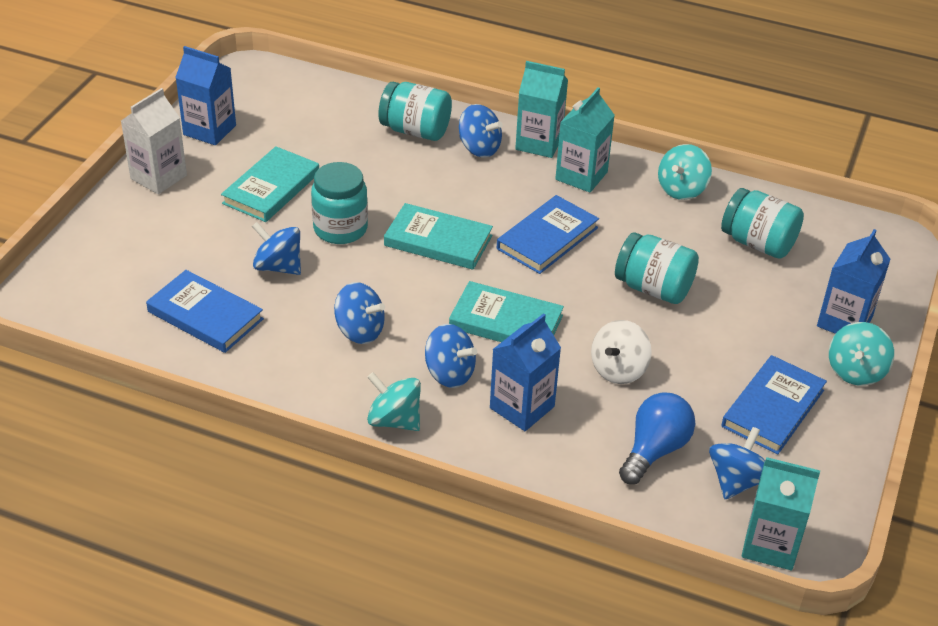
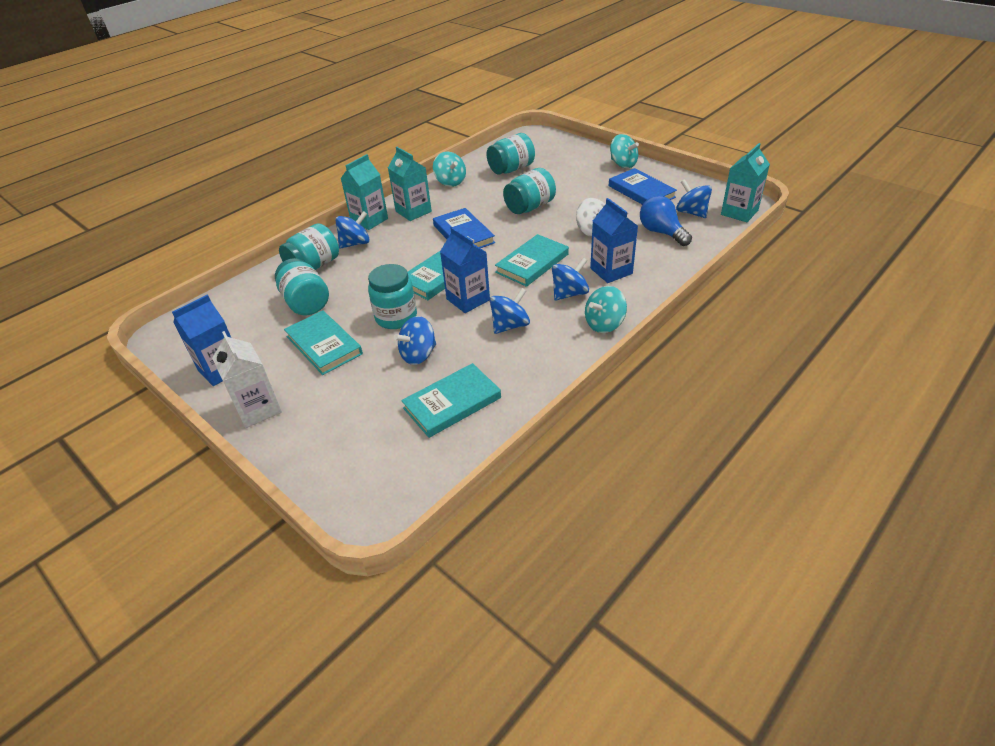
camera: 65 degrees left, 0 degrees up
blue book [146,270,264,353] -> turquoise book [401,363,501,438]
blue carton [817,229,891,334] -> blue carton moved to [440,227,490,313]
none -> turquoise jar [275,258,329,315]

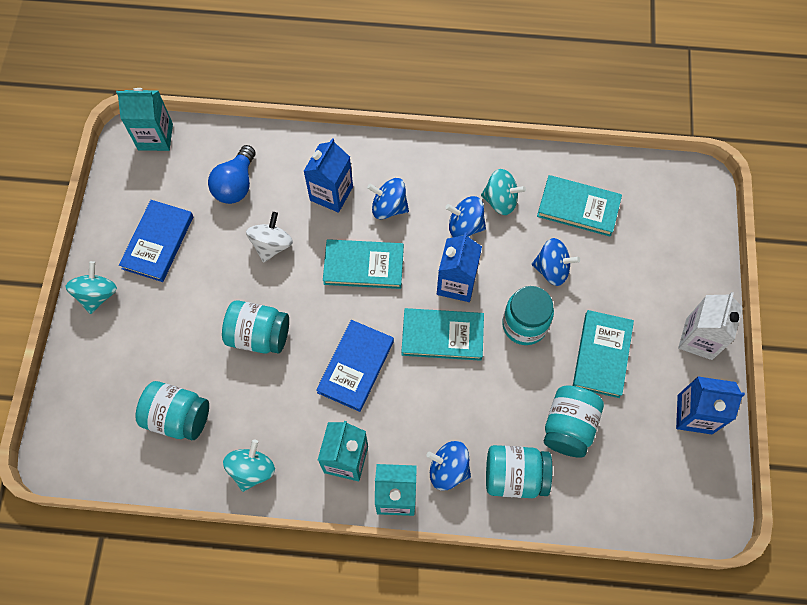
camera: 130 degrees left, 25 degrees up
turquoise spinning top [585,286,627,333] -> turquoise spinning top moved to [481,169,526,215]
blue spinning top [676,179,712,218] -> none

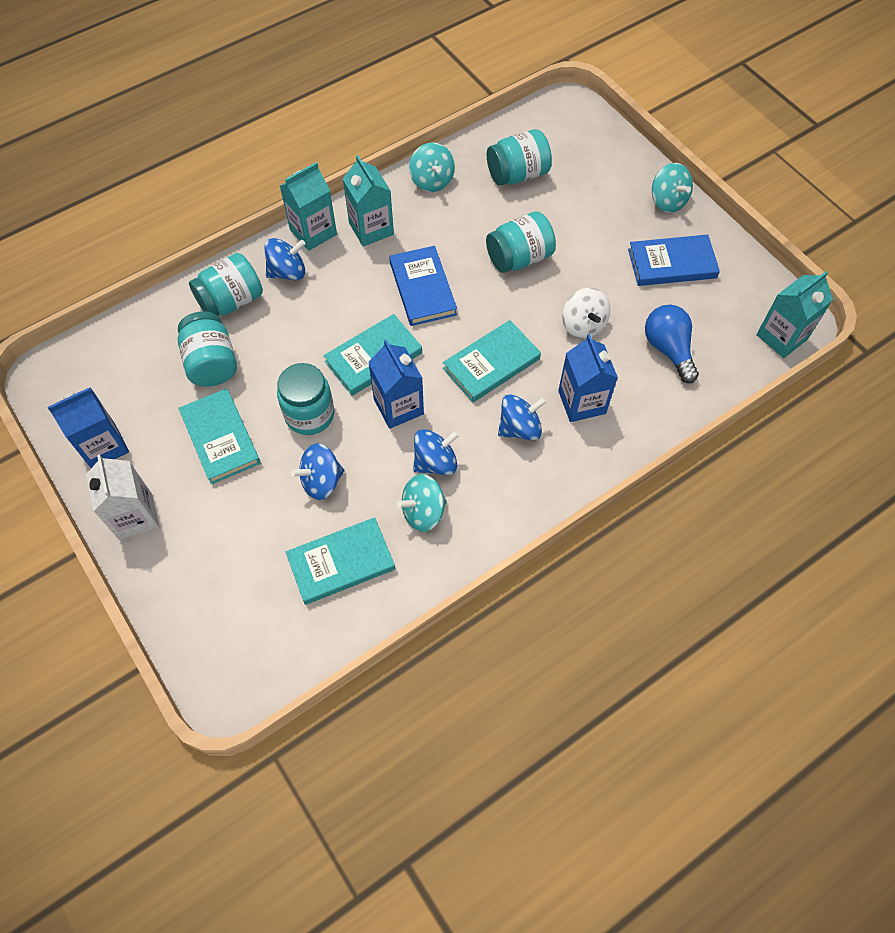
camera: 140 degrees right, 5 degrees down
blue book [119,200,193,282] -> blue book turned 75 degrees counterclockwise [628,235,720,286]

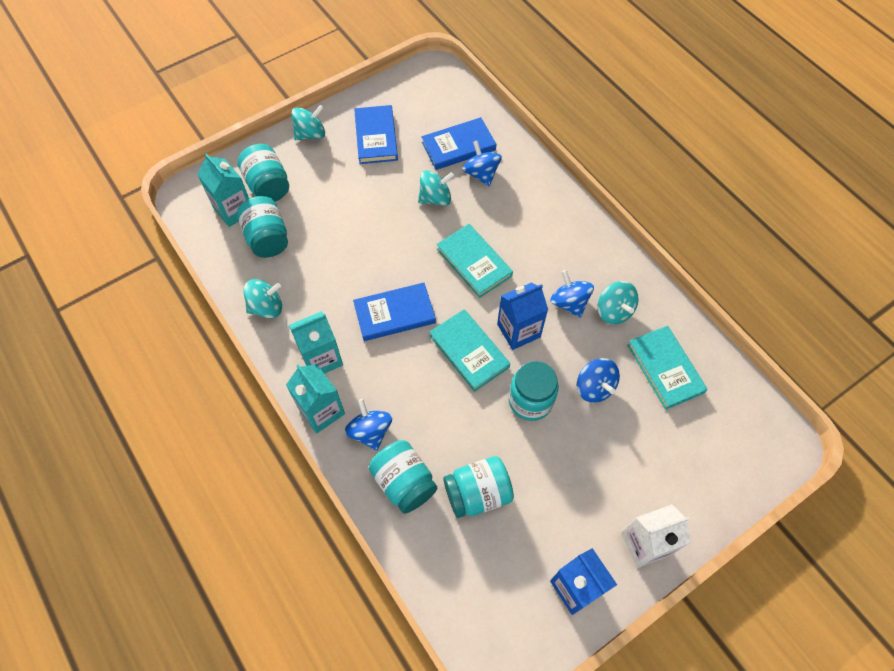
camera: 90 degrees left, 0 degrees up
turquoise book [178,388,261,484] -> none
turquoise jar [486,211,556,273] -> turquoise jar moved to [238,144,289,201]
blue spinning top [498,394,547,441] -> blue spinning top moved to [462,140,502,186]
blue carton [558,334,618,422] -> none
white spinning top [562,288,610,339] -> turquoise spinning top [418,170,454,206]
blue light bulb [645,305,699,383] -> blue book [421,117,496,170]
turquoise carton [756,271,833,358] -> turquoise carton moved to [197,153,249,227]

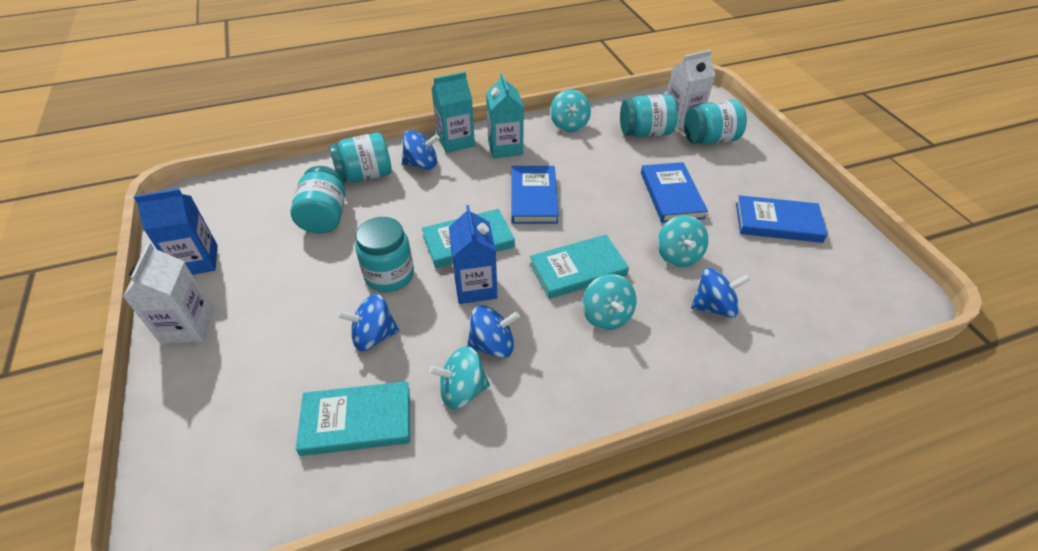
camera: 105 degrees right, 15 degrees down
turquoise carton [197,153,249,227] -> white carton [667,50,715,129]
turquoise spinning top [291,105,325,140] -> turquoise spinning top moved to [582,274,637,330]
blue book [421,117,496,170] -> blue book moved to [641,162,708,223]

